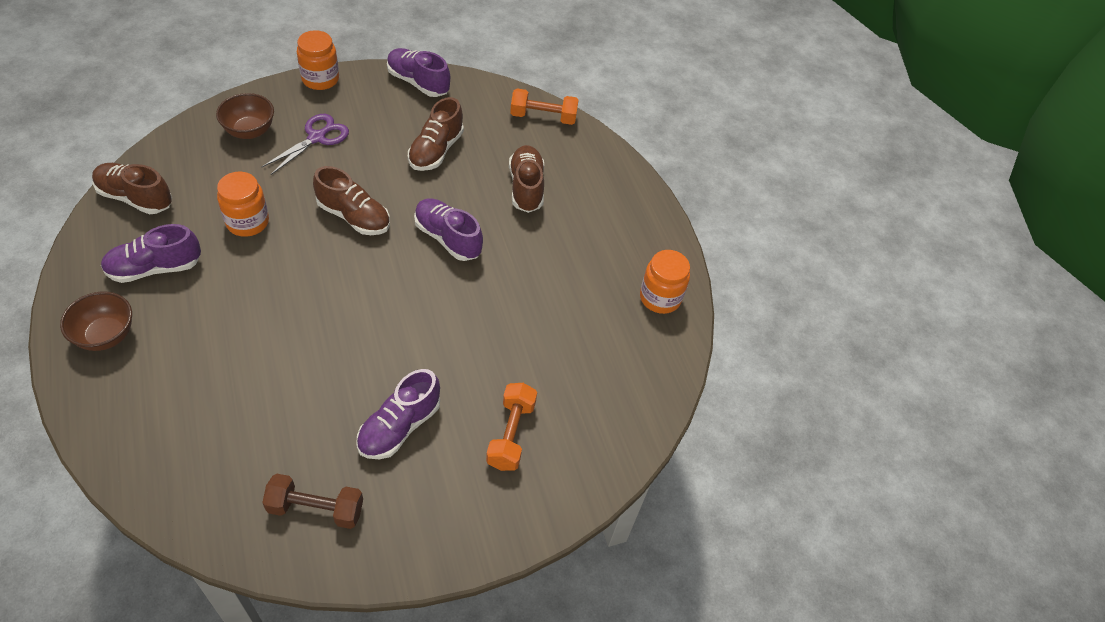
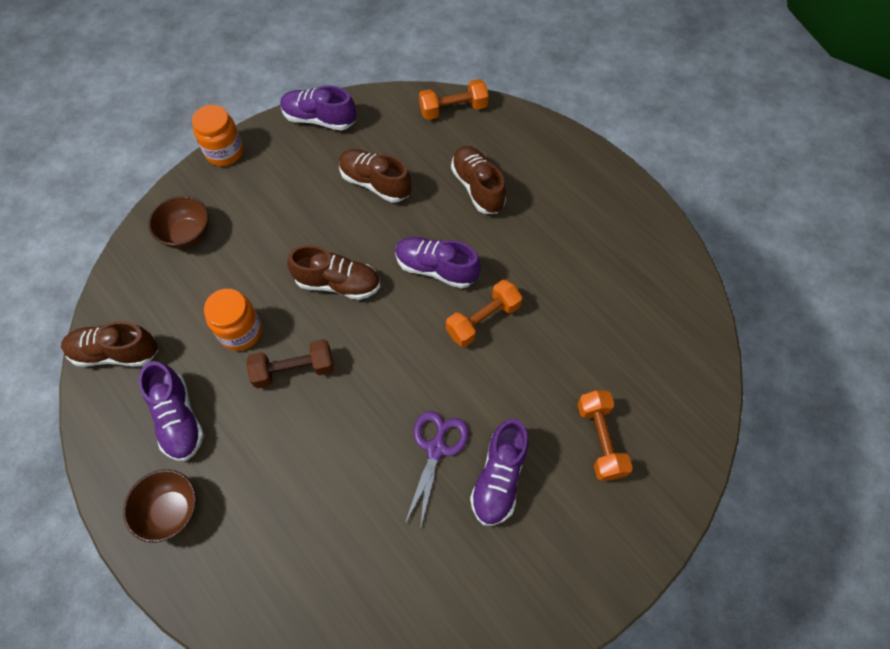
camera: 15 degrees left, 10 degrees up
purple shoe [101,224,201,283] -> purple shoe turned 75 degrees counterclockwise [138,361,204,461]
purple scissors [262,114,349,175] -> purple scissors moved to [405,411,469,530]
brown dumbbell [262,474,363,529] -> brown dumbbell moved to [247,339,334,389]
brown shoe [408,97,464,171] -> brown shoe turned 120 degrees clockwise [339,149,412,203]
orange jar [640,250,690,314] -> none
none -> orange dumbbell [446,280,522,347]

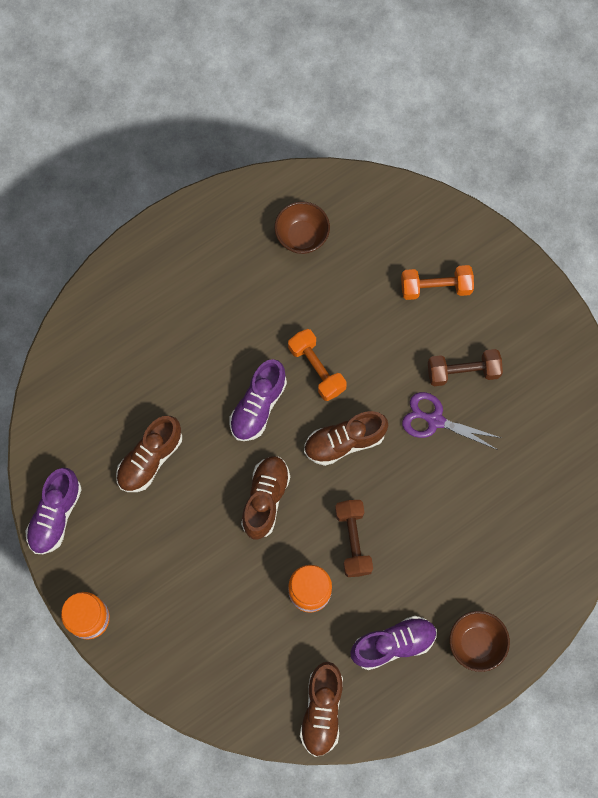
camera: 85 degrees left, 10 degrees up
brown bowl [149,196,209,249] -> brown bowl moved to [275,202,330,254]
orange dumbbell [419,79,489,120] -> none
brown shoe [451,146,506,214] -> brown shoe moved to [304,411,388,466]
purple shoe [470,419,529,526] -> brown dumbbell [428,349,503,386]

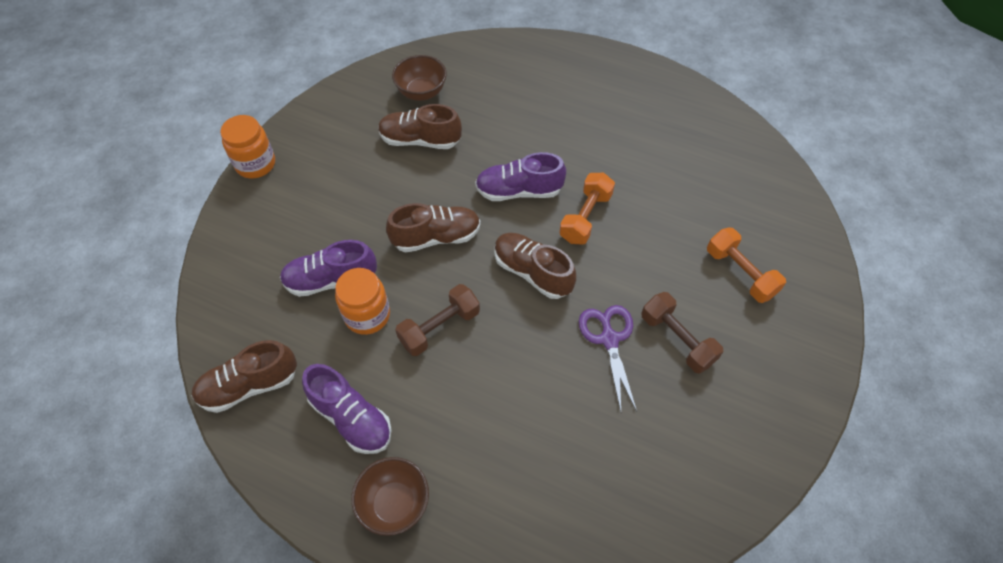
camera: 60 degrees right, 15 degrees down
purple shoe [26,468,82,554] -> purple shoe moved to [280,240,377,297]
brown bowl [275,202,330,254] -> brown bowl moved to [392,55,447,101]

